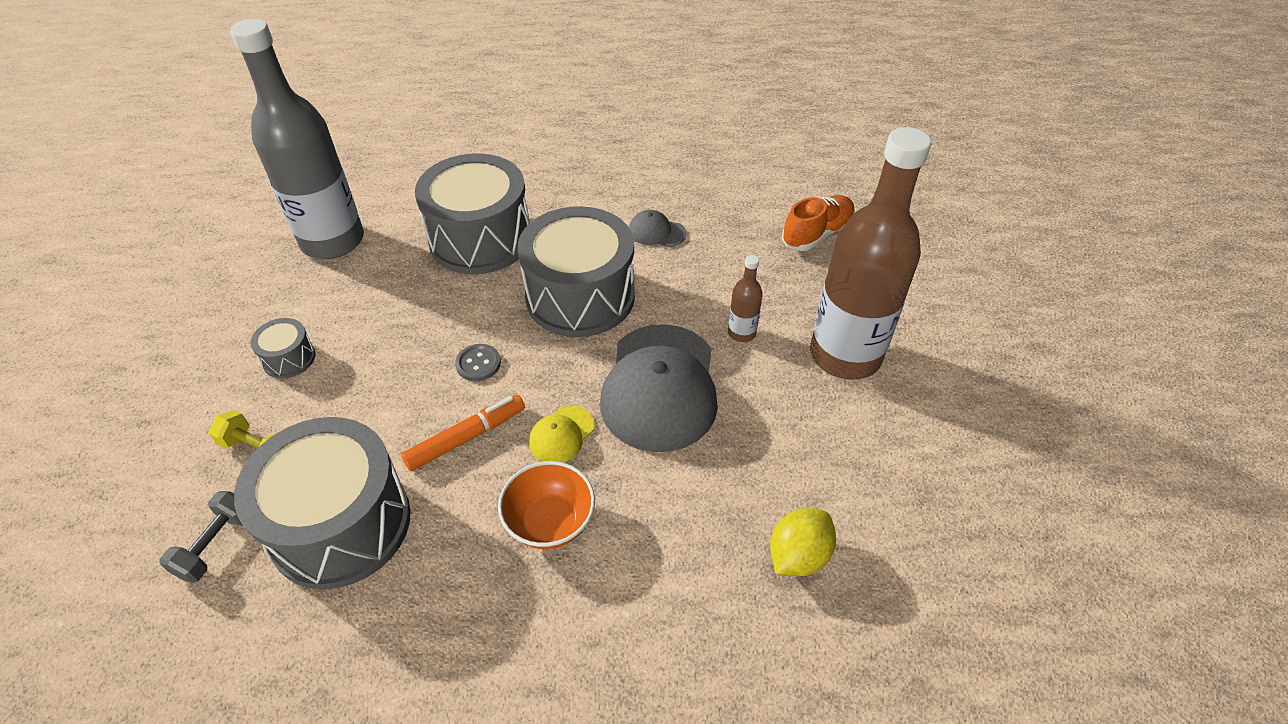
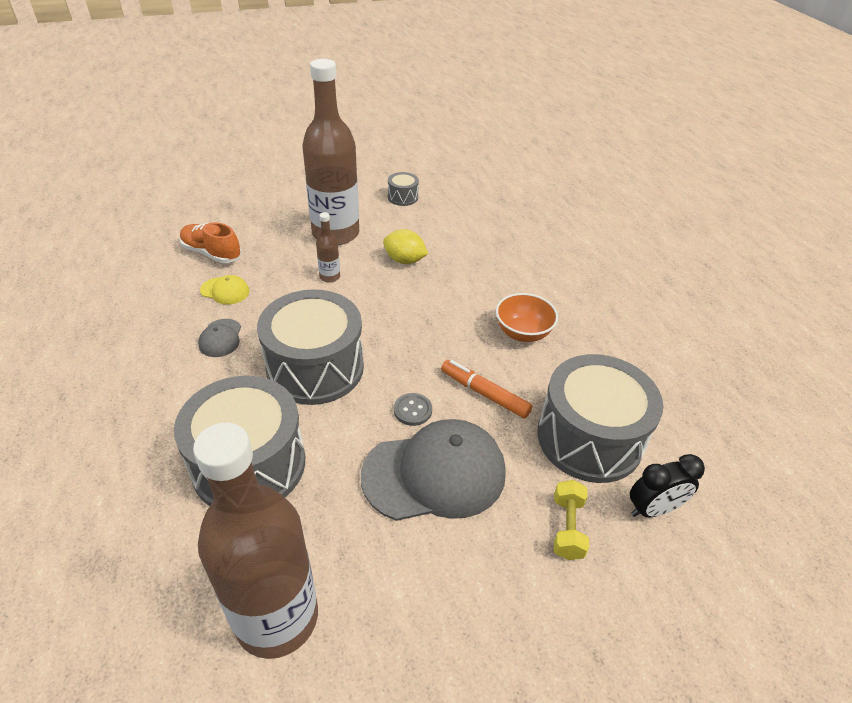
camera: 110 degrees left, 5 degrees down
grey dumbbell [160,491,242,583] -> black clock [630,454,705,517]
grey bottle [230,19,364,259] -> brown bottle [193,423,318,659]
grey drum [251,318,315,378] -> grey drum moved to [388,172,419,206]
yellow cap [529,405,595,462] -> yellow cap moved to [200,275,249,305]
grey cap [600,324,718,452] -> grey cap moved to [361,419,506,521]
yellow lemon [770,508,836,576] -> yellow lemon moved to [383,229,428,264]

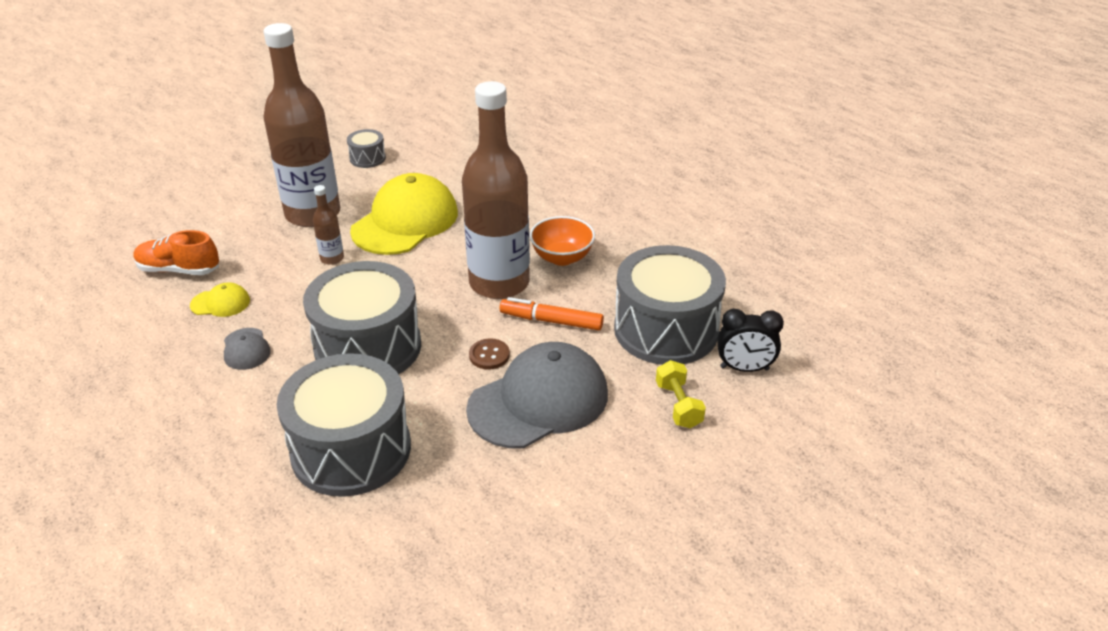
camera: 20 degrees left, 5 degrees down
brown bottle [193,423,318,659] -> brown bottle moved to [462,81,530,299]
yellow lemon [383,229,428,264] -> yellow cap [350,173,458,255]
grey button [394,393,432,426] -> brown button [469,339,510,370]
black clock [630,454,705,517] -> black clock turned 45 degrees clockwise [718,309,784,372]

